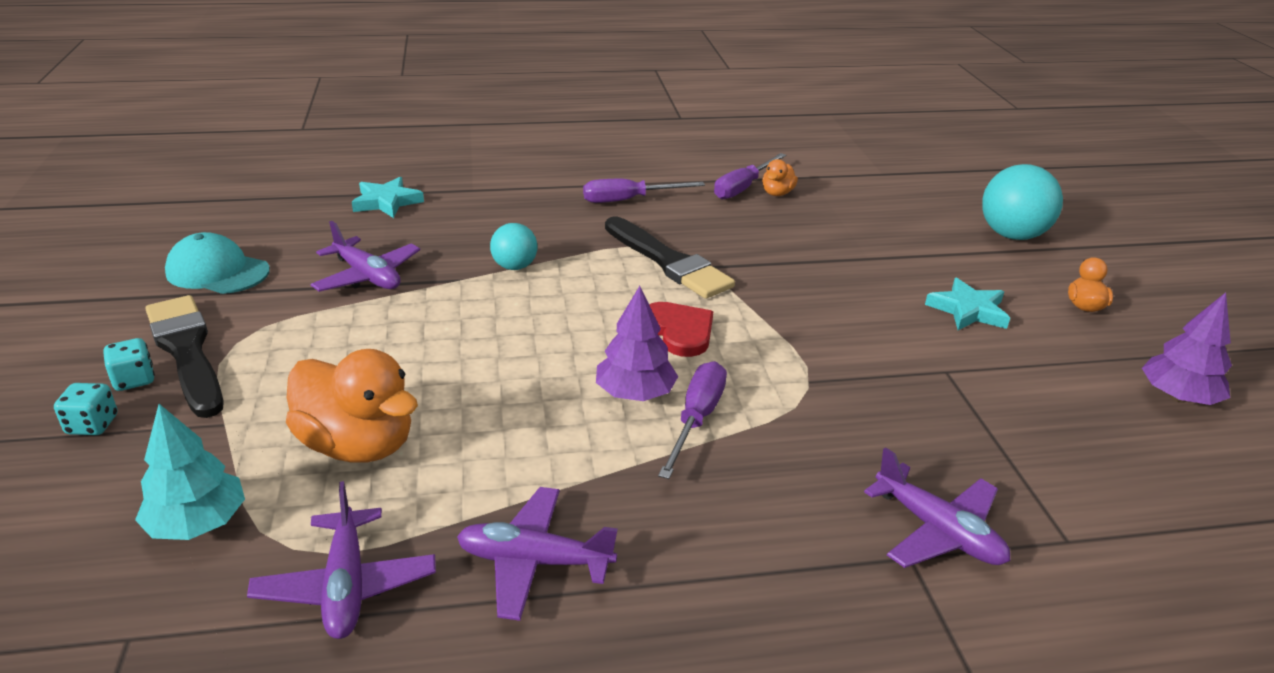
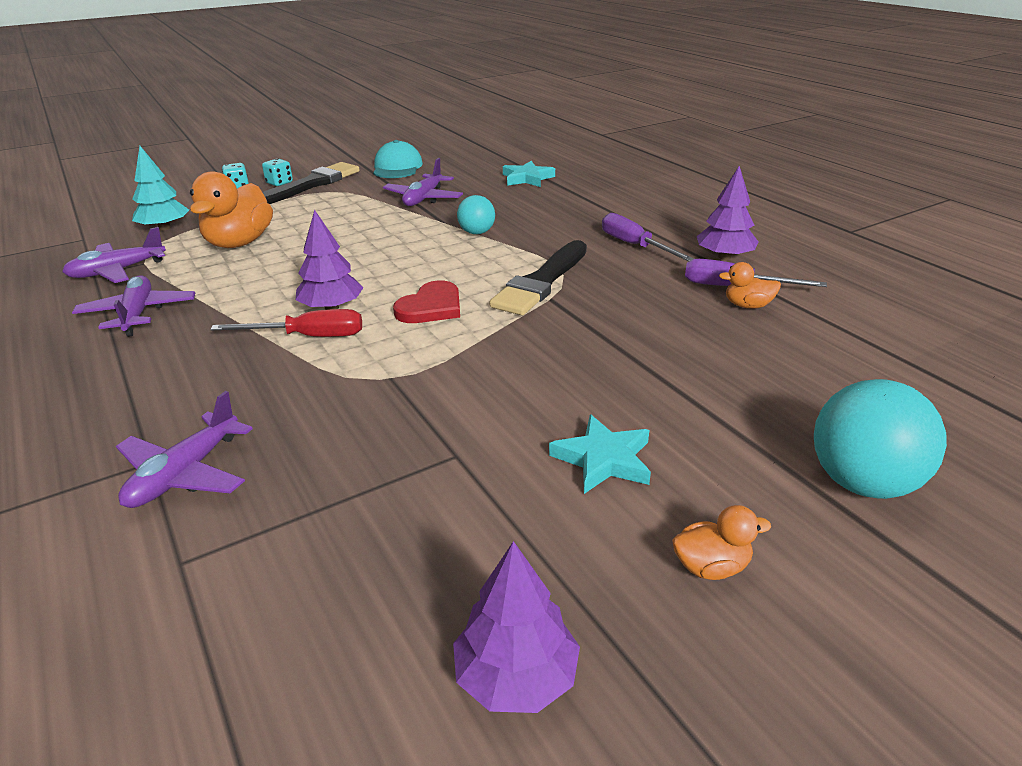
camera: 70 degrees right, 0 degrees up
purple screwdriver [658,361,727,479] -> red screwdriver [210,309,362,337]
none -> purple tree [697,166,758,260]

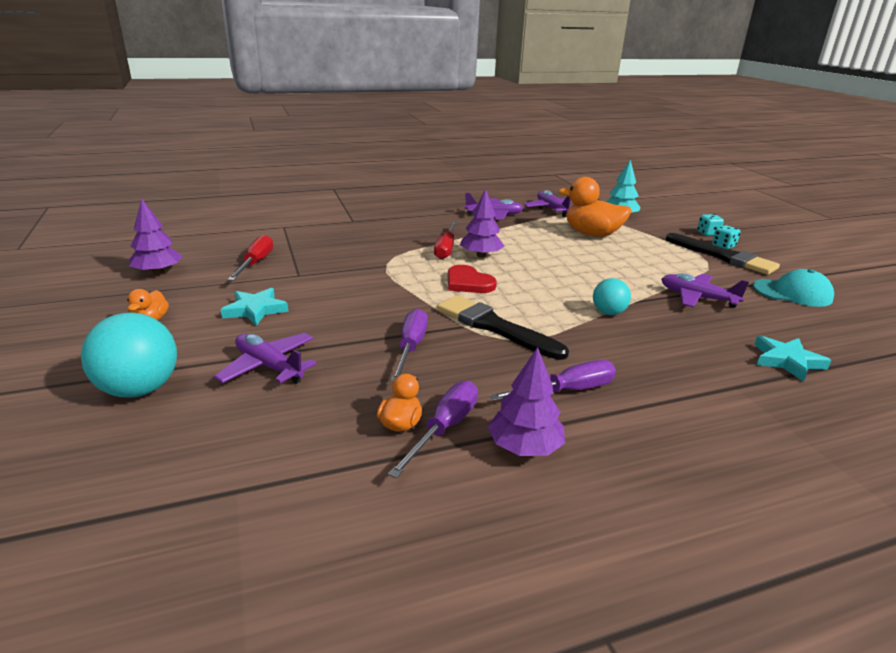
camera: 100 degrees right, 5 degrees down
purple plane [116,391,253,508] -> purple plane moved to [214,333,317,384]
none -> red screwdriver [228,235,273,281]
none -> purple screwdriver [391,309,428,382]

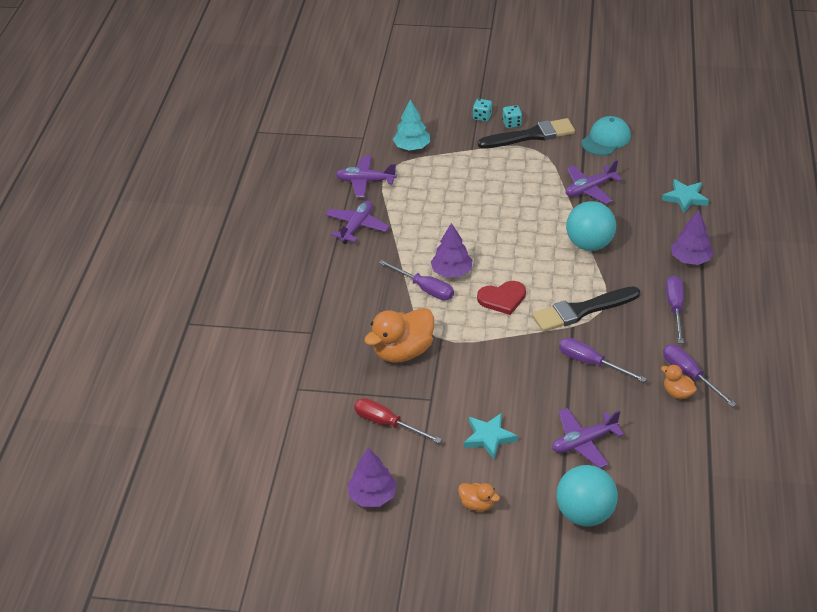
camera: 60 degrees left, 15 degrees up
red screwdriver [434,221,457,259] -> purple screwdriver [379,260,454,300]
purple tree [488,347,565,456] -> purple tree moved to [671,210,714,265]
orange duck [559,177,632,237] -> orange duck moved to [364,308,434,363]
turquoise ball [593,278,631,315] -> turquoise ball [566,201,616,251], size x1.73

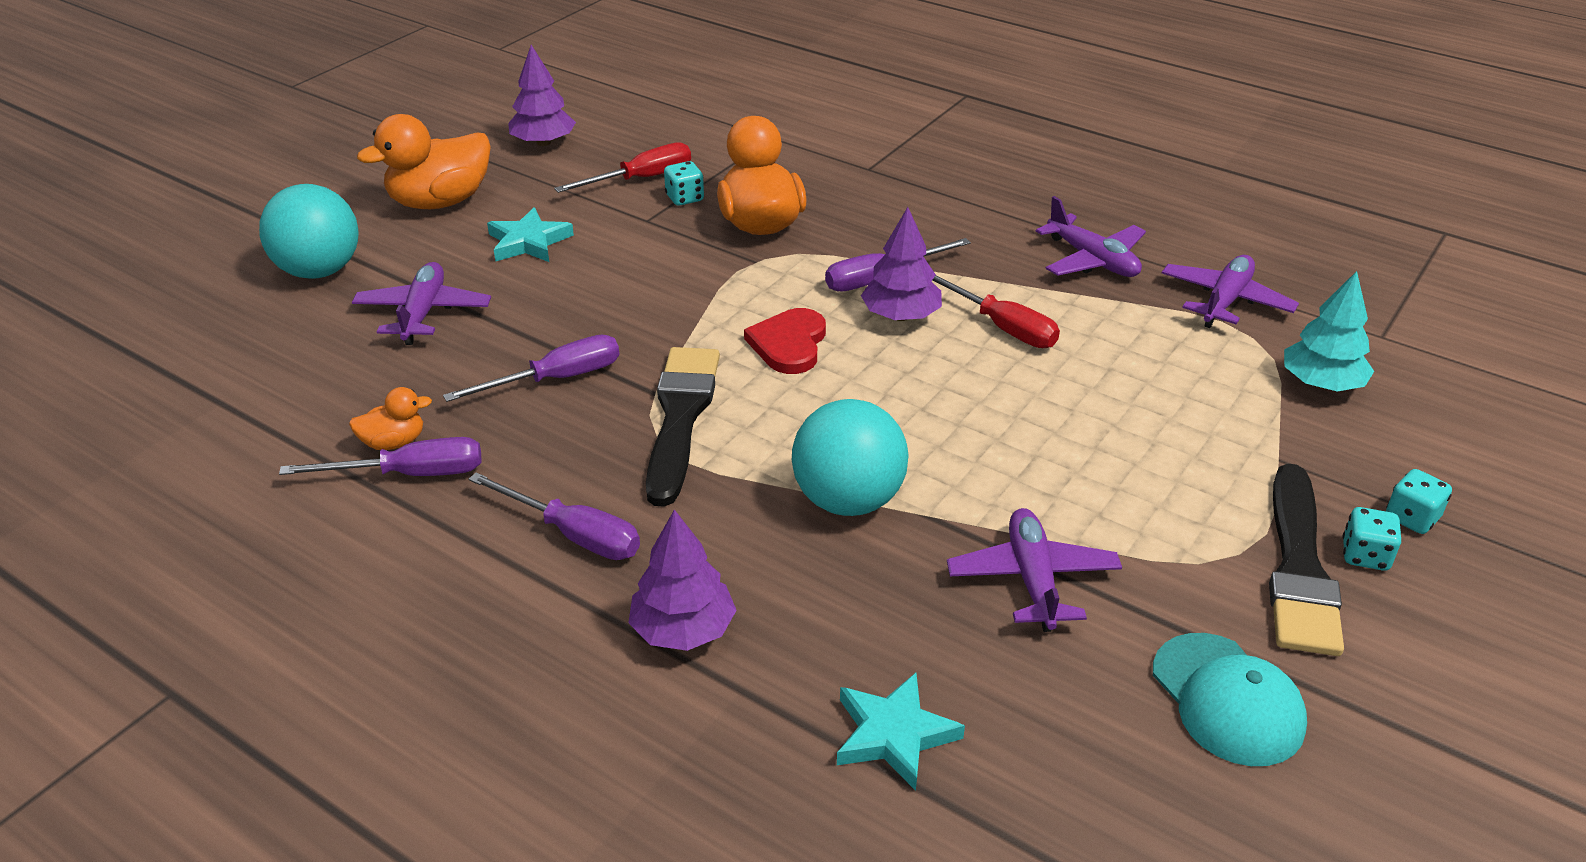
camera: 115 degrees right, 5 degrees down
orange duck [458,483,500,511] -> orange duck [357,114,491,209], size x2.04
none -> turquoise dice [664,161,704,206]
none -> red screwdriver [933,275,1060,348]

